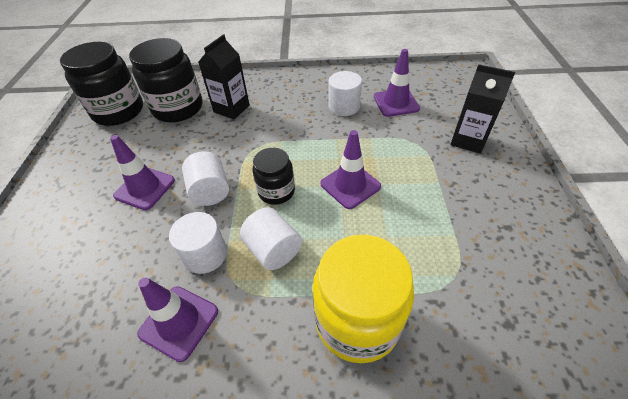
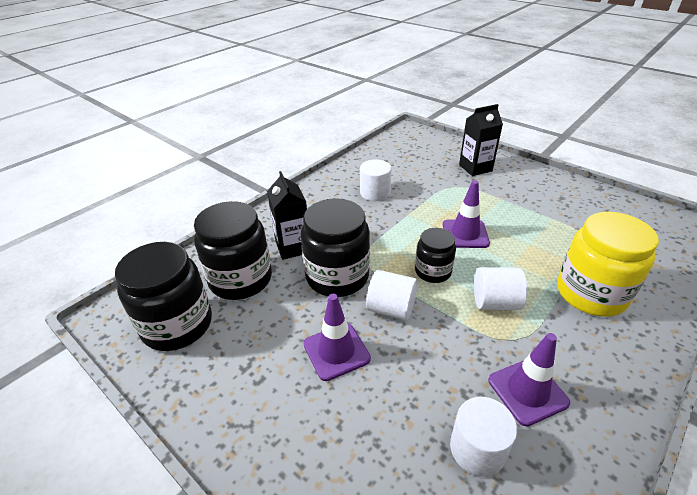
camera: 50 degrees left, 10 degrees down
white cylinder [169,212,227,274] -> white cylinder moved to [450,397,517,476]
purple traffic cone [374,49,420,117] -> none
none -> black jar [301,198,370,297]

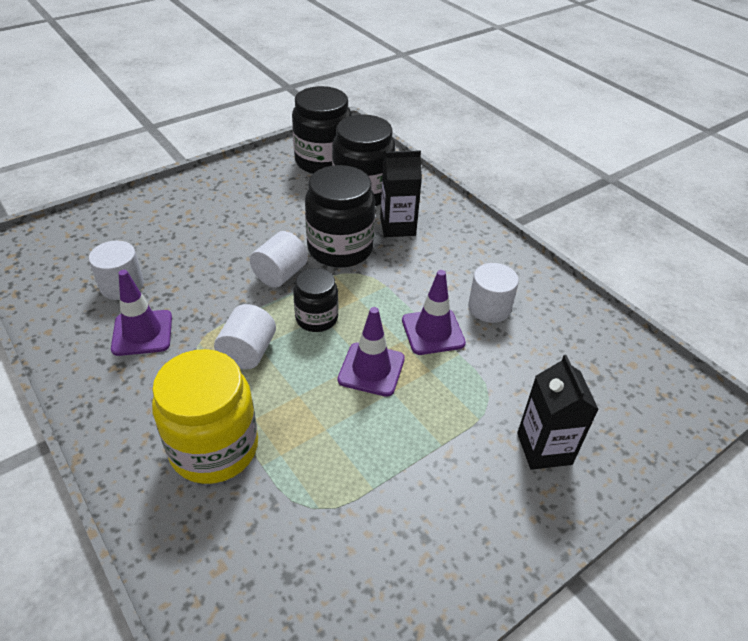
camera: 100 degrees right, 5 degrees up
purple traffic cone [303,294,371,381] -> purple traffic cone moved to [402,270,466,355]

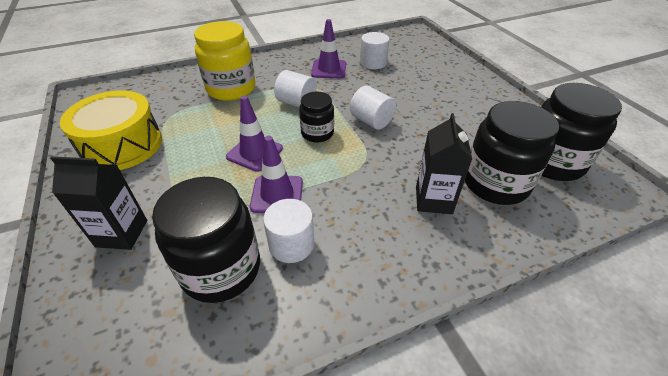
camera: 105 degrees right, 0 degrees up
black jar [305,165,375,268] -> black jar moved to [152,177,260,303]
none -> yellow drum [60,90,162,170]

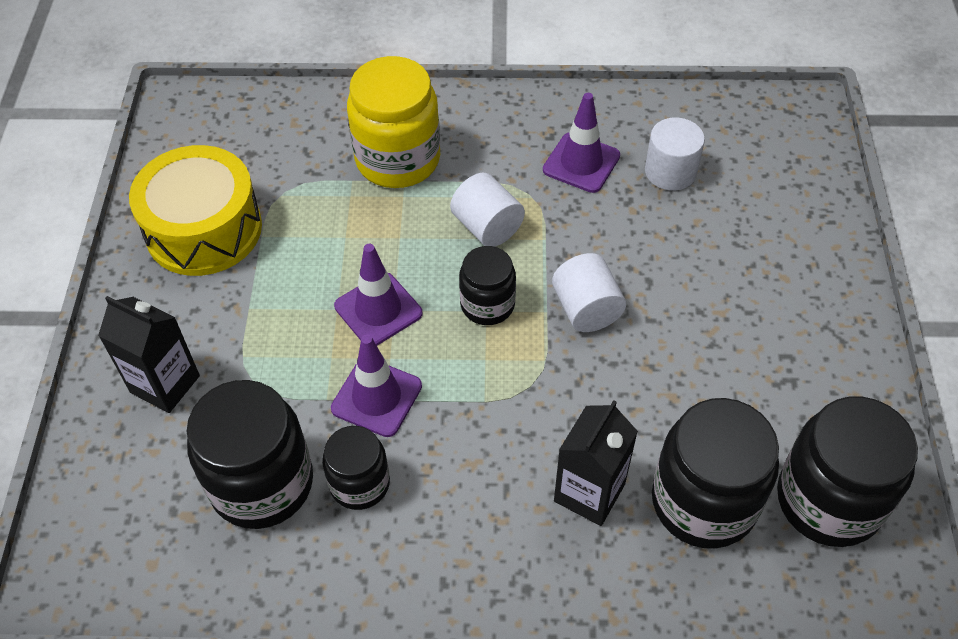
camera: 25 degrees right, 10 degrees up
white cylinder [263,199,314,263] -> black jar [322,426,390,510]

